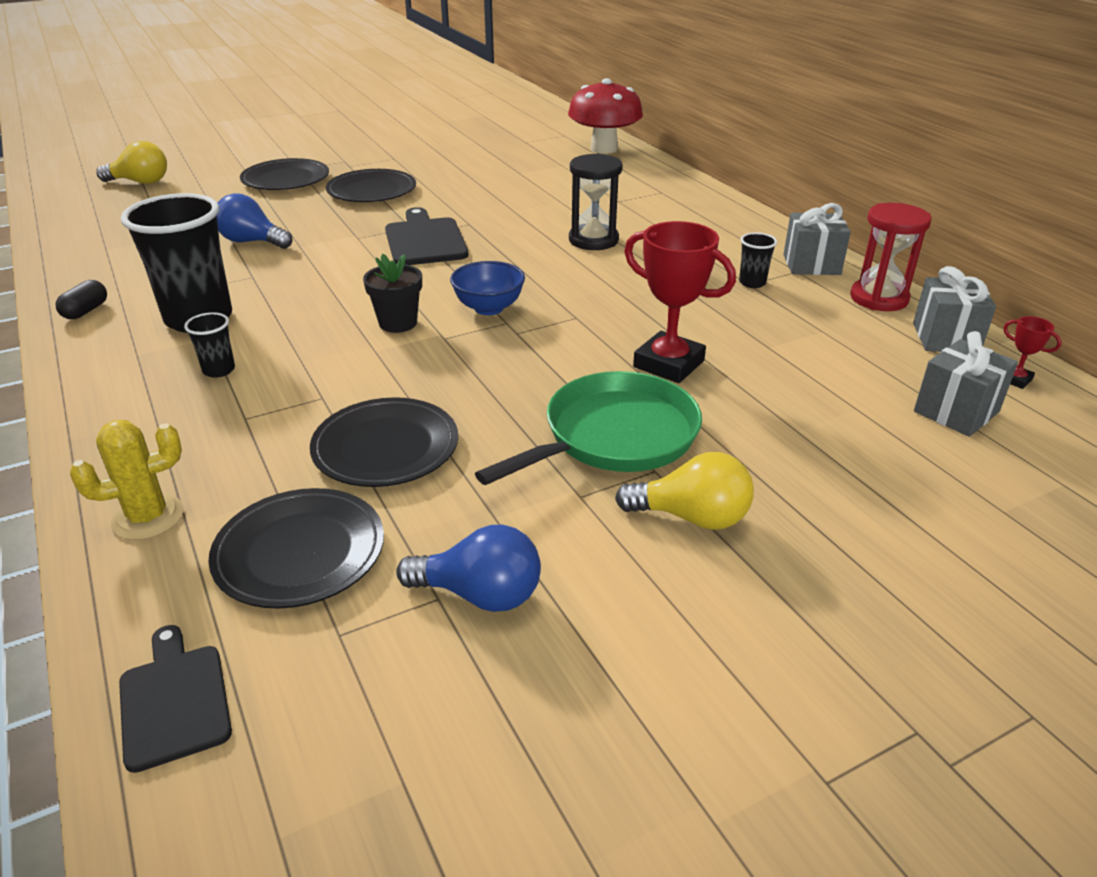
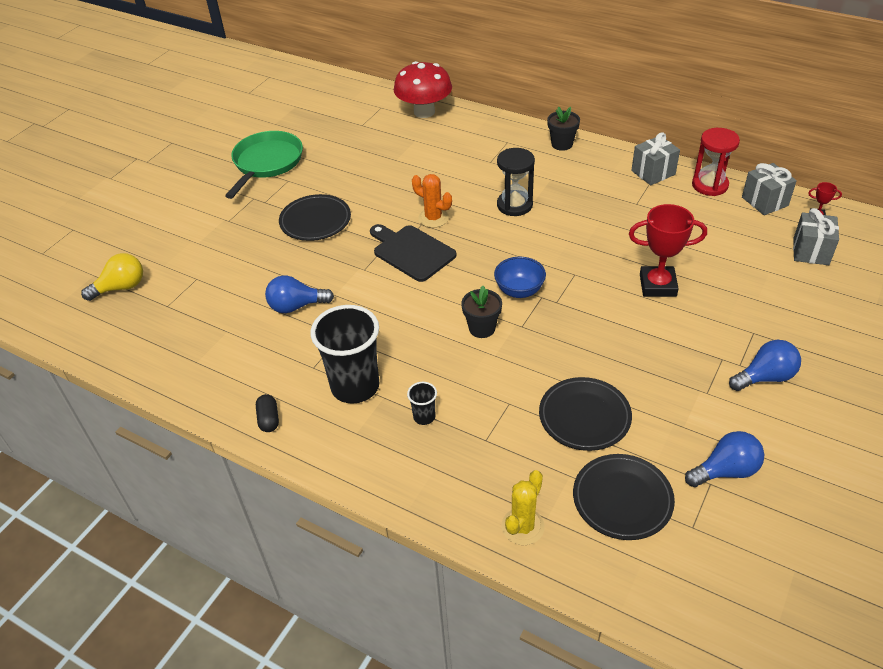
camera: 30 degrees left, 10 degrees up
black cutting board [119,625,232,773] -> none
black plate [240,158,329,190] -> none
green pan [475,371,702,485] -> green pan moved to [225,131,303,199]
yellow light bulb [615,452,754,530] -> blue light bulb [729,340,801,391]
black cup [739,232,777,288] -> none
none -> orange cactus [412,174,452,228]
none -> black flower pot [547,106,580,151]

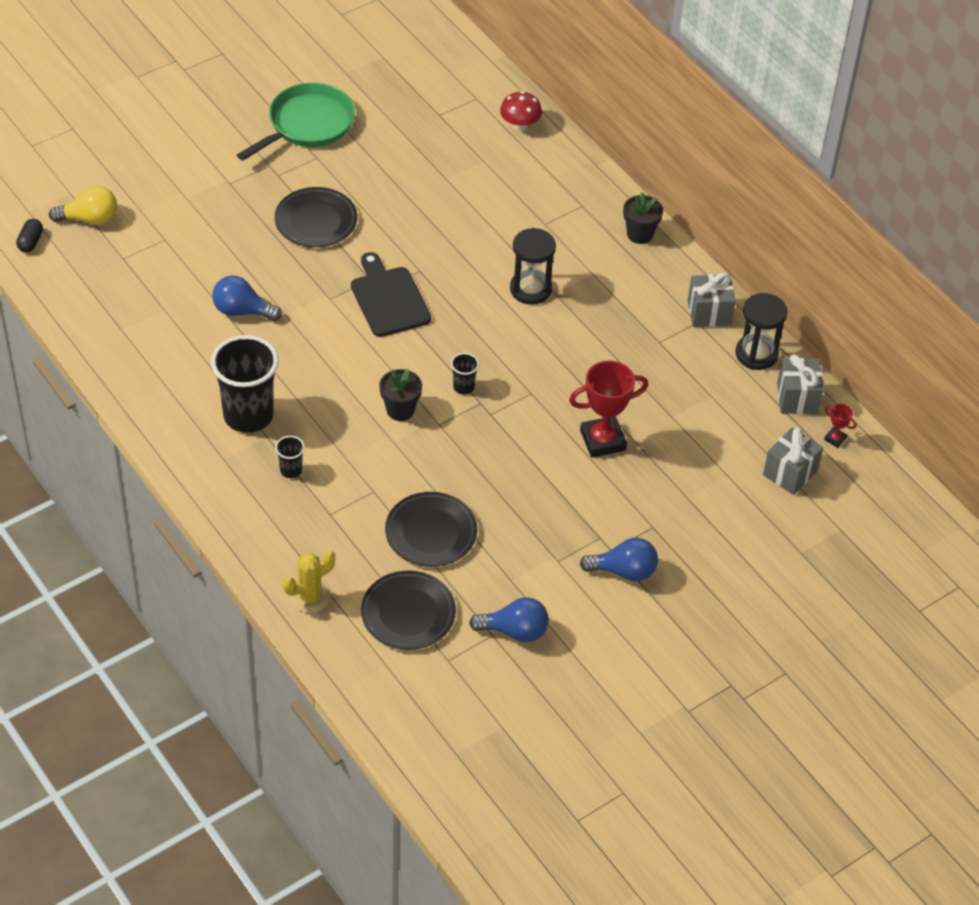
camera: 20 degrees right, 5 degrees up
black capsule [256,394,279,432] -> black capsule moved to [16,219,43,253]
red mushroom [394,61,452,118] -> red mushroom [500,91,542,131], size x0.57
orange cactus [412,174,452,228] -> none
blue bowl [494,257,546,298] -> black cup [451,353,479,394]
red trophy [629,204,707,297] -> red trophy turned 45 degrees counterclockwise [569,360,648,458]
red hourglass [692,128,740,196] -> black hourglass [735,293,788,370]

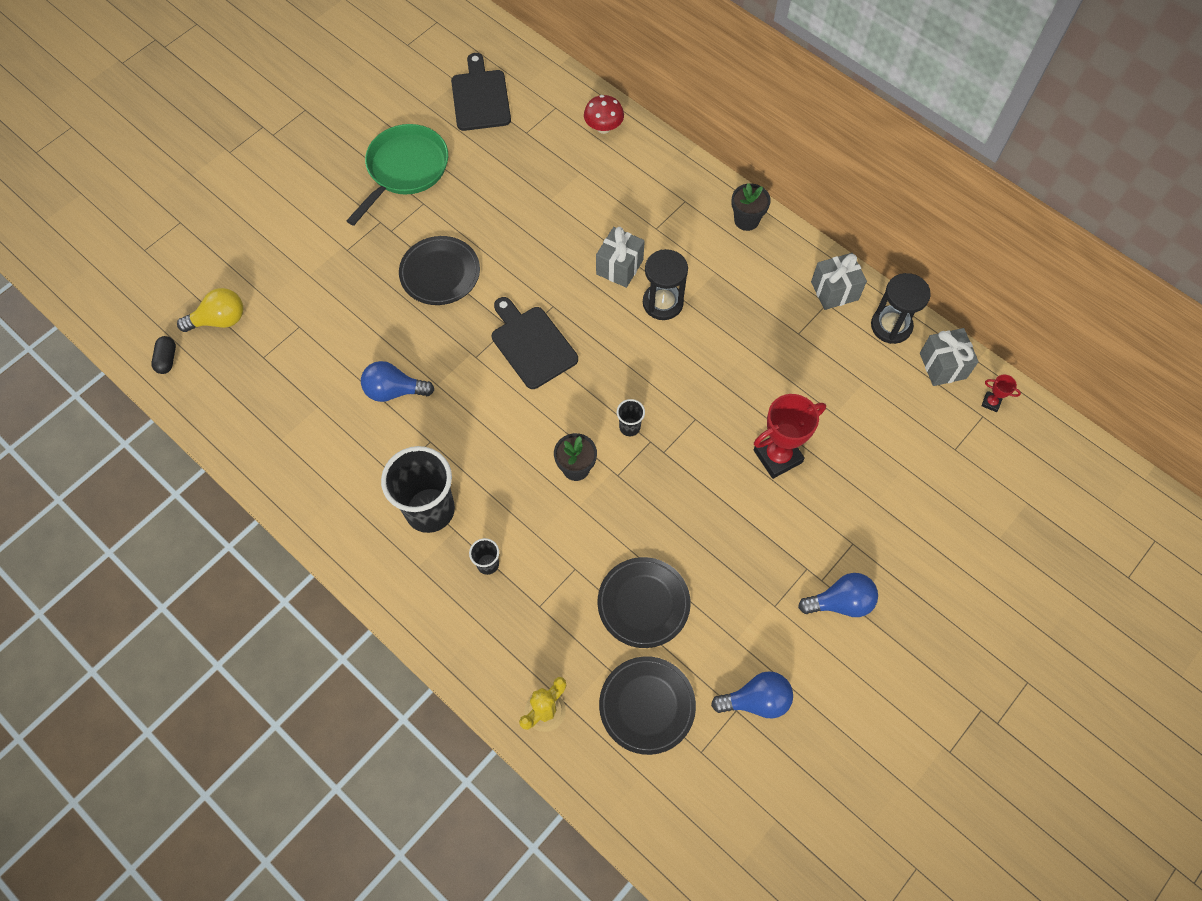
camera: 10 degrees left, 15 degrees up
grey gift [763,427,823,495] -> grey gift moved to [596,227,645,288]
none -> black cutting board [451,53,511,131]

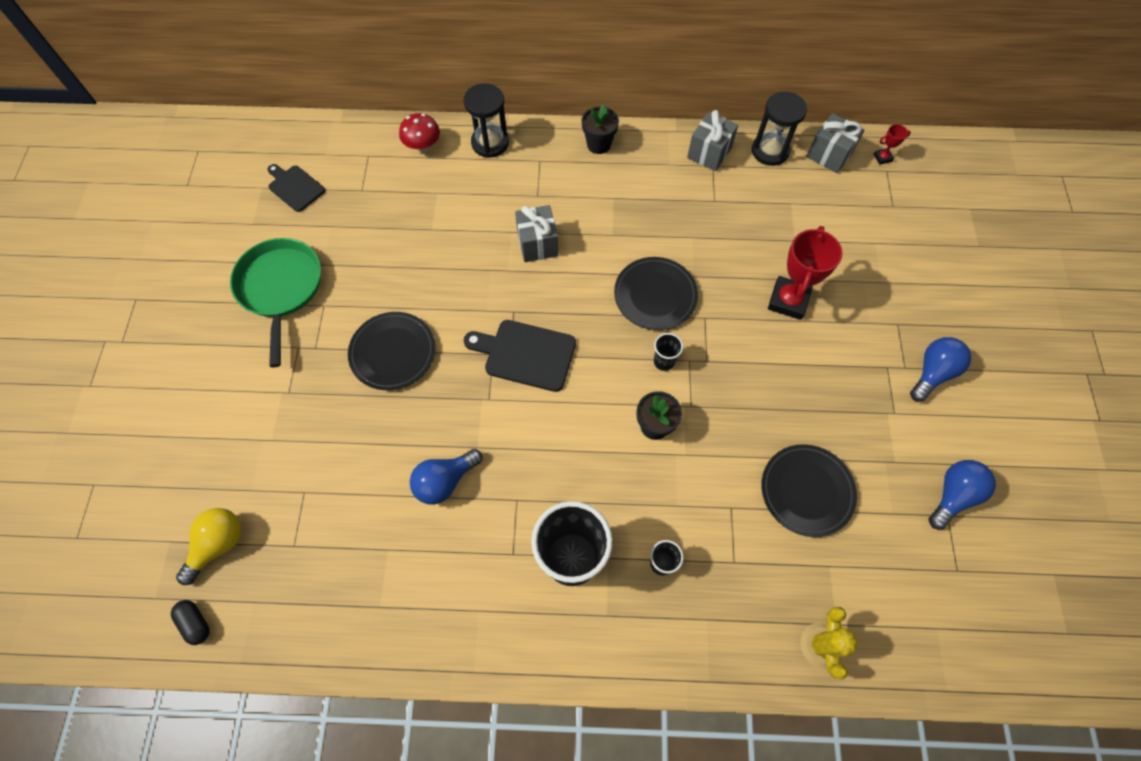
camera: 40 degrees left, 0 degrees up
black cutting board [451,53,511,131] -> black cutting board [267,164,325,212], size x0.66
black plate [599,656,696,755] -> black plate moved to [614,257,698,330]
black hourglass [643,249,688,320] -> black hourglass moved to [464,83,509,158]

